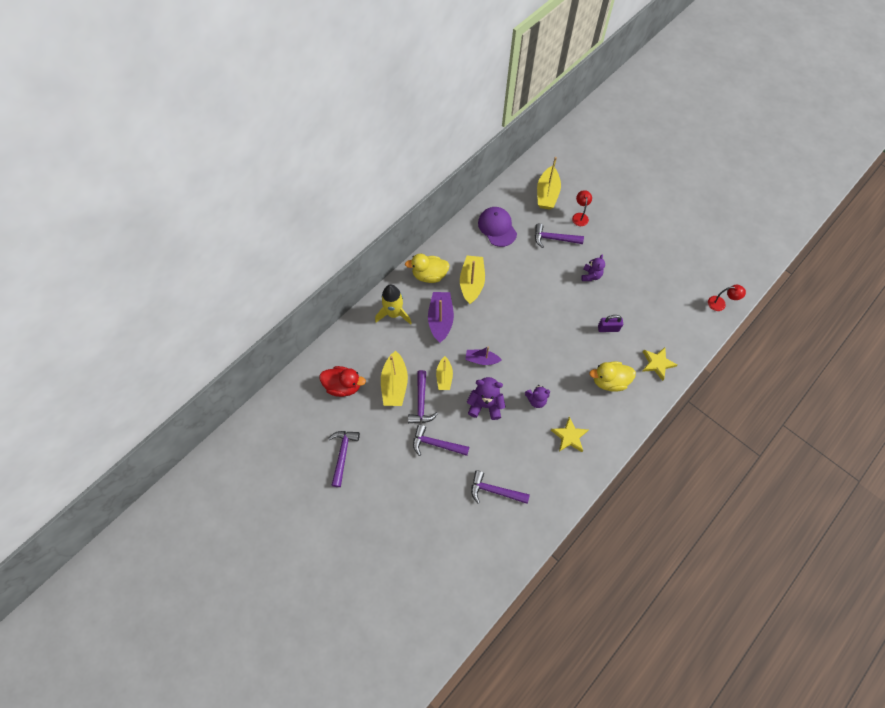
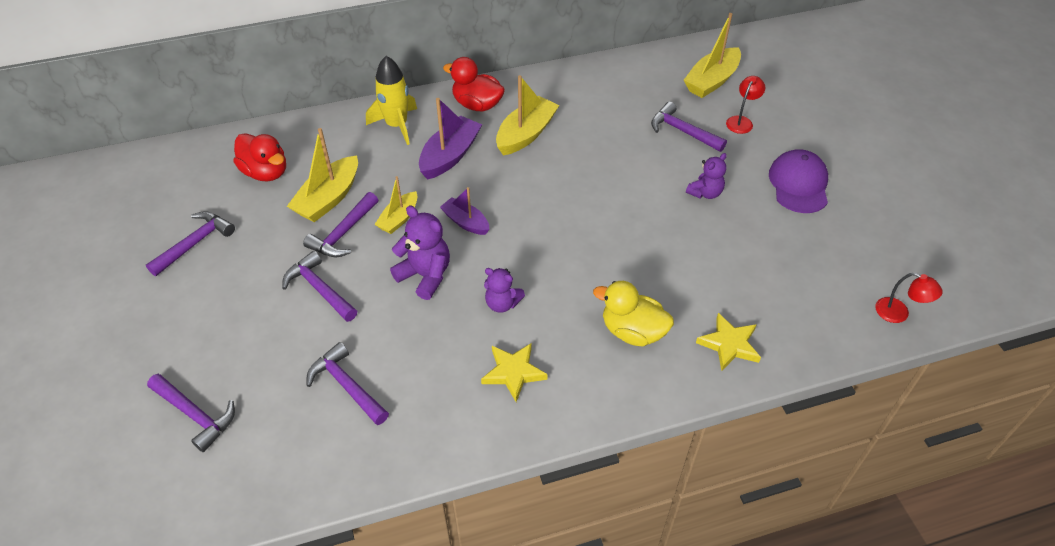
camera: 30 degrees right, 15 degrees down
yellow duck [405,254,450,283] -> red duck [443,57,505,111]
purple cap [478,207,517,247] -> purple cap moved to [769,149,828,213]
purple padlock [598,315,623,332] -> none
none -> purple hammer [147,374,235,452]

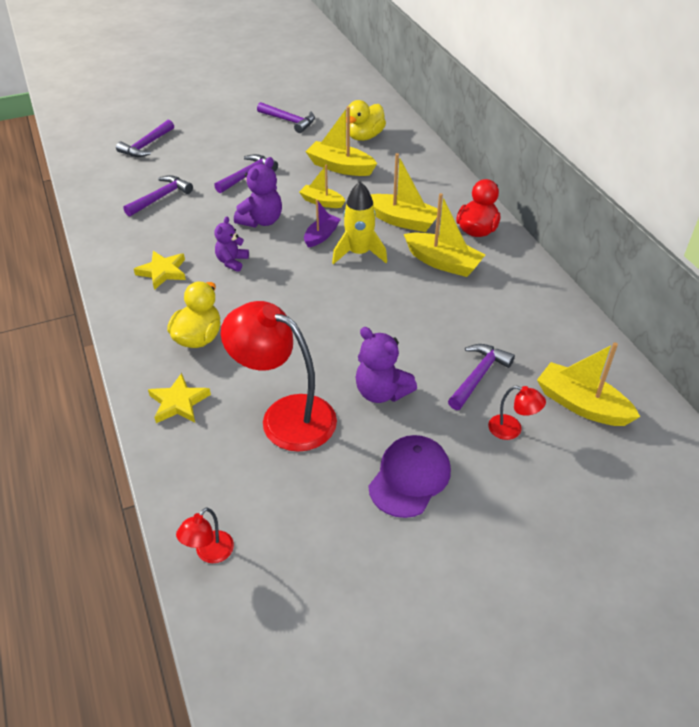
camera: 85 degrees right, 5 degrees down
red duck [234,133,286,181] -> yellow duck [349,100,386,141]
purple hammer [303,192,378,257] -> none
yellow rocket [366,56,417,145] -> yellow rocket moved to [332,182,387,264]
purple boat [419,98,482,180] -> yellow boat [370,153,442,232]
purple teddy bear [686,153,727,199] -> purple teddy bear [355,327,417,403], size x1.51
purple cap [769,149,828,213] -> purple cap turned 60 degrees counterclockwise [368,435,451,518]
none -> red lamp [221,301,337,452]

